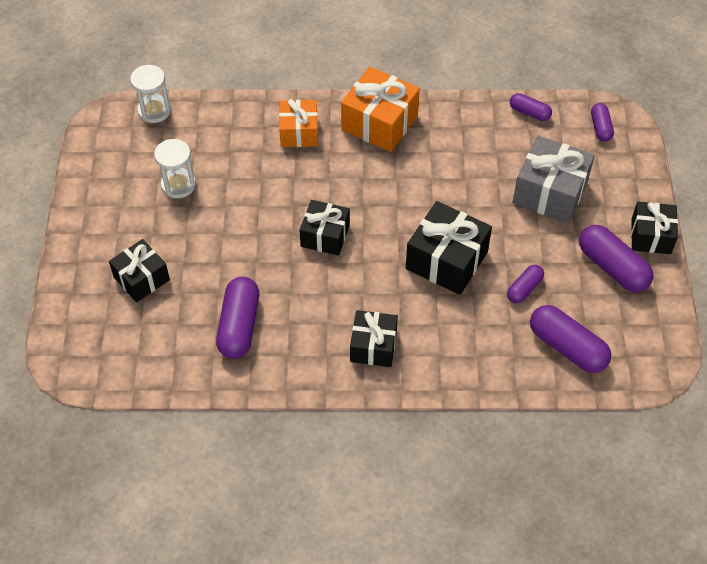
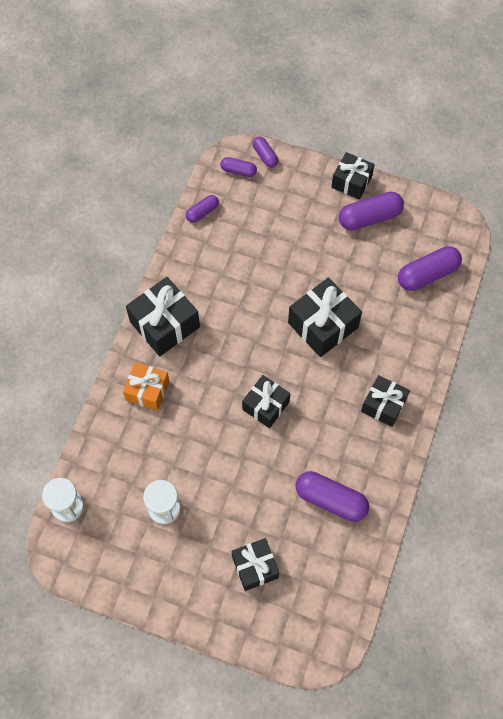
camera: 70 degrees left, 10 degrees up
orange gift [341,67,420,152] -> black gift [126,277,200,356]
purple capsule [507,265,544,303] -> purple capsule moved to [252,137,278,168]
grey gift [512,136,595,223] -> none

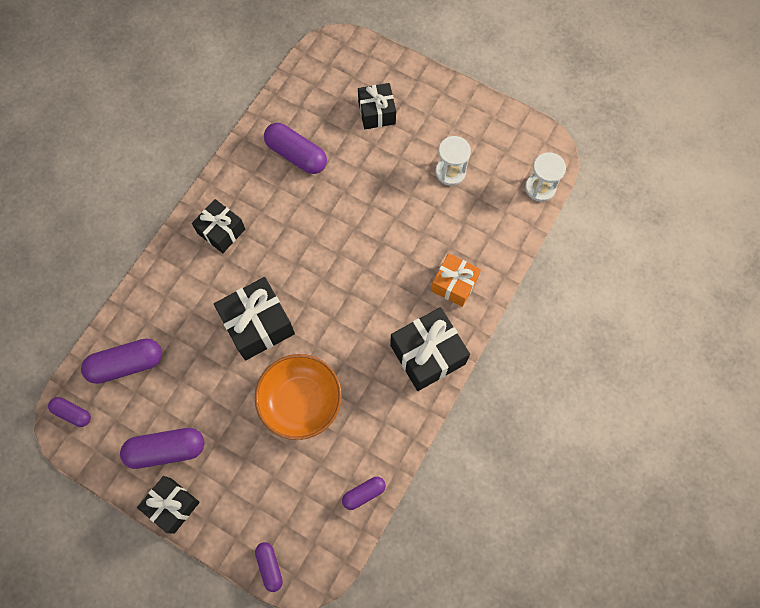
camera: 170 degrees left, 5 degrees up
purple capsule [220,157,257,177] -> purple capsule moved to [48,397,91,427]
black gift [242,375,290,428] -> none
none -> orange bowl [255,354,342,440]

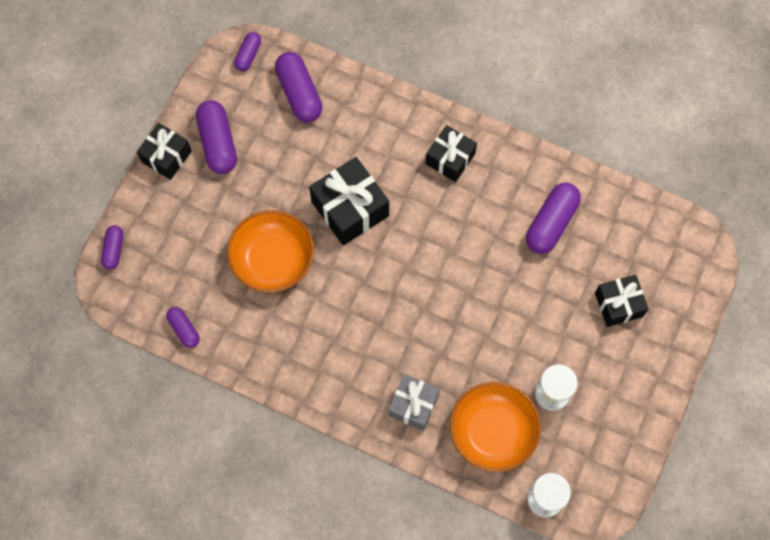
camera: 85 degrees right, 0 degrees up
purple capsule [255,542,283,592] -> purple capsule turned 60 degrees counterclockwise [101,225,123,270]
black gift [390,307,470,391] -> none
orange gift [431,253,481,307] -> grey gift [388,374,440,431]
none -> orange bowl [450,382,541,472]

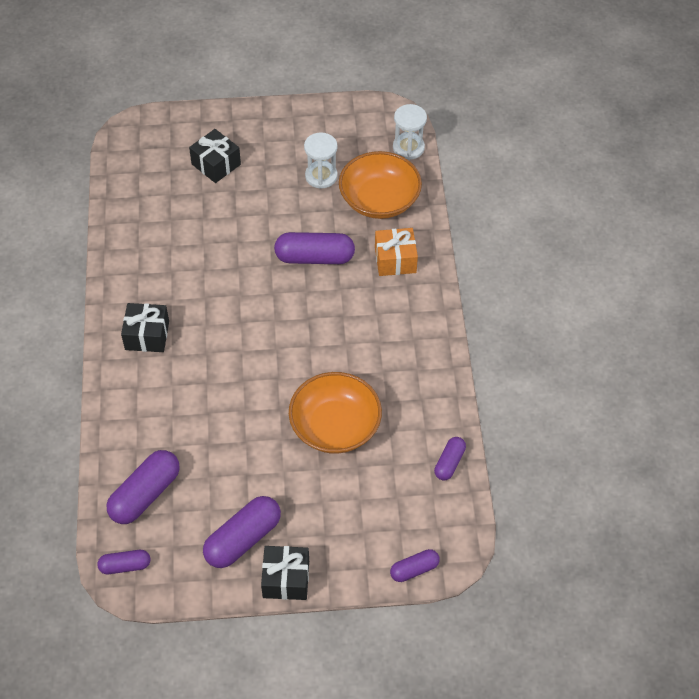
camera: 120 degrees left, 15 degrees down
black gift [309,157,389,246] -> none
grey gift [388,374,440,431] -> orange gift [375,228,418,276]
purple capsule [526,182,581,254] -> purple capsule moved to [274,232,355,264]

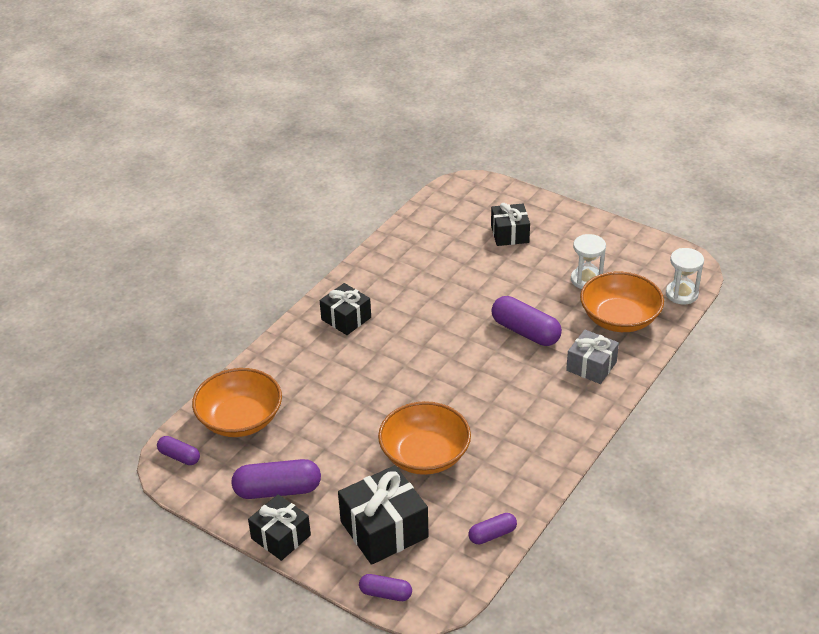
camera: 40 degrees right, 15 degrees down
purple capsule [107,450,180,524] -> orange bowl [192,368,282,437]
orange gift [375,228,418,276] -> grey gift [566,330,619,384]
none -> black gift [338,465,429,565]

